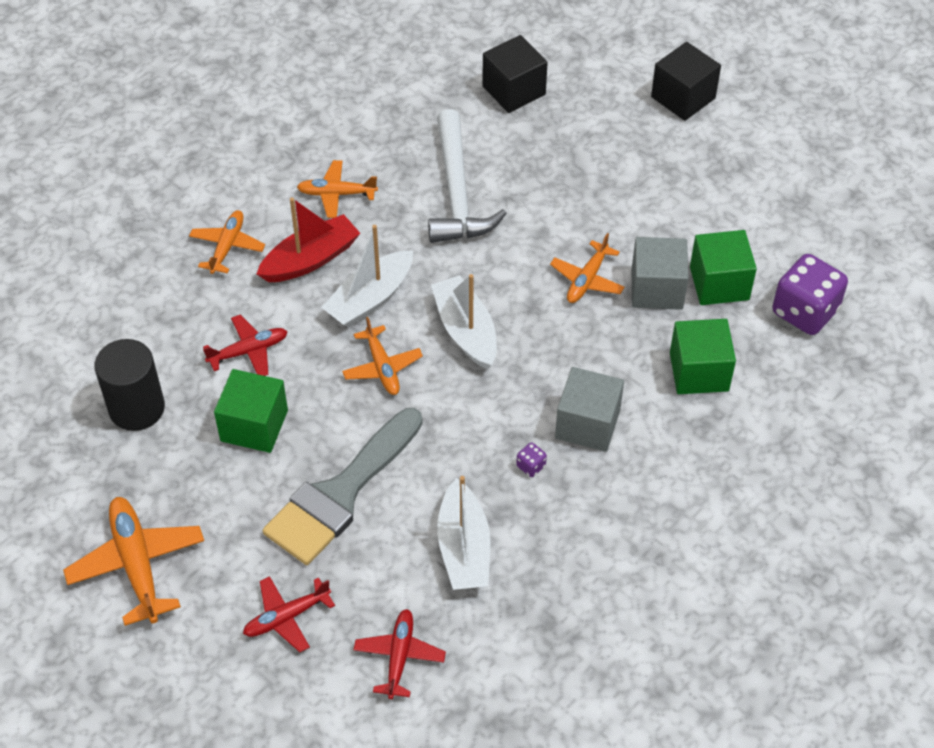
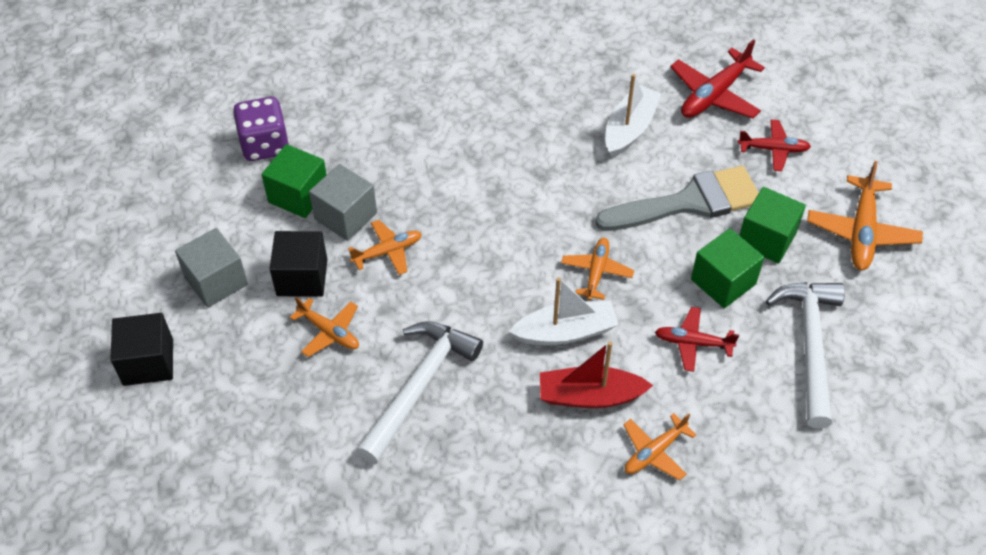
camera: 145 degrees left, 0 degrees up
black cylinder [94,339,165,431] -> white hammer [766,282,845,428]
orange plane [297,160,378,218] -> orange plane moved to [290,297,359,357]
red plane [353,609,446,699] -> red plane [670,39,765,118], size x1.58
white boat [431,274,497,369] -> none
black cube [482,35,548,113] -> black cube moved to [269,231,327,297]
purple dice [516,442,547,477] -> none
grey cube [555,367,624,452] -> grey cube moved to [175,228,248,308]
green cube [670,319,736,394] -> green cube moved to [739,187,806,264]

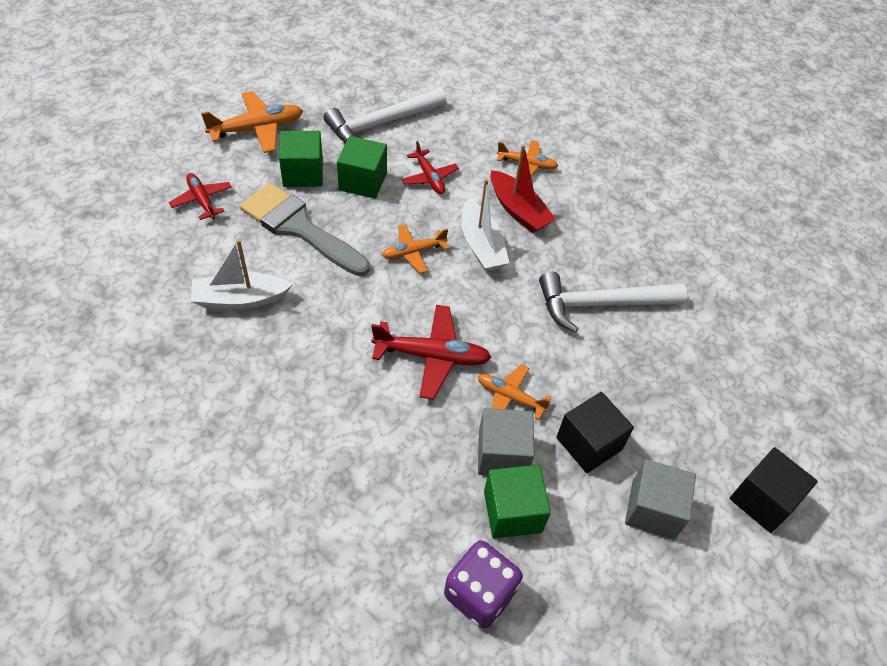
camera: 130 degrees left, 0 degrees up
orange plane [290,297,359,357] -> none
white boat [509,277,619,345] -> white boat turned 150 degrees counterclockwise [461,179,509,271]
red plane [670,39,765,118] -> red plane moved to [371,305,492,400]

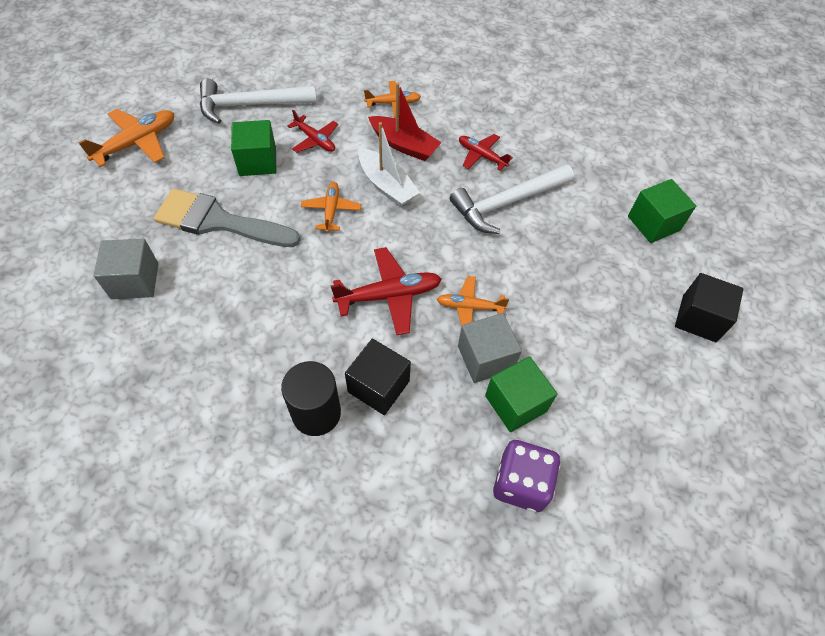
camera: 20 degrees left, 5 degrees up
red plane [169,173,232,220] -> red plane moved to [459,134,513,171]
white boat [191,239,293,309] -> none
green cube [279,131,323,187] -> green cube moved to [628,179,696,243]
white hammer [324,88,446,144] -> white hammer turned 45 degrees clockwise [200,79,317,124]
orange plane [382,224,449,273] -> orange plane turned 135 degrees clockwise [301,182,361,233]
black cube [556,392,634,473] -> black cube moved to [345,338,411,415]
grey cube [625,459,696,539] -> grey cube moved to [93,239,159,299]
none -> black cylinder [281,361,341,436]

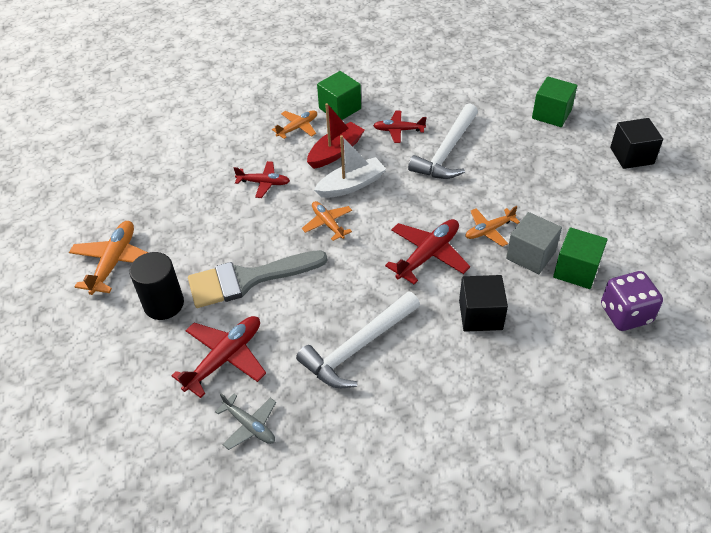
camera: 30 degrees left, 10 degrees down
grey cube [93,239,159,299] -> red plane [171,316,266,398]
white hammer [200,79,317,124] -> white hammer moved to [296,291,420,388]
green cube [231,120,276,176] -> green cube moved to [317,71,361,120]
black cylinder [281,361,341,436] -> black cylinder moved to [129,252,184,320]
white boat [358,122,420,207] -> white boat turned 45 degrees counterclockwise [314,135,386,198]
red boat [368,83,442,161] -> red boat turned 45 degrees counterclockwise [307,103,365,169]
none -> grey plane [215,393,276,450]

